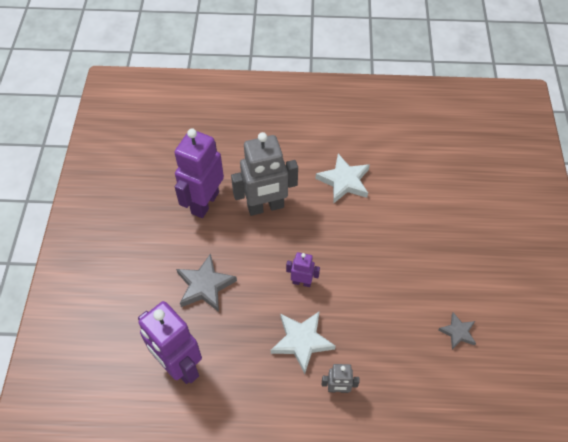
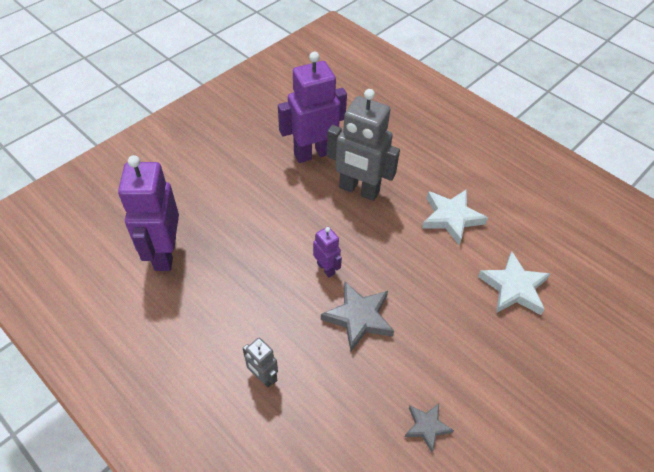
camera: 40 degrees right, 5 degrees down
grey star [176,253,237,312] -> grey star moved to [321,282,394,351]
white star [271,311,336,374] -> white star moved to [478,252,551,315]

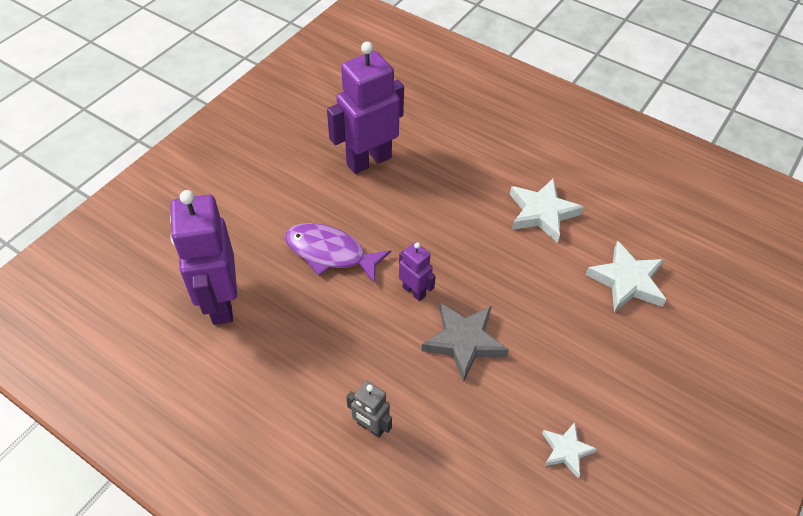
camera: 10 degrees left, 0 degrees up
grey robot [327,89,400,201] -> none
grey star [404,403,454,452] -> white star [542,422,597,478]
none -> purple fish [285,223,391,283]

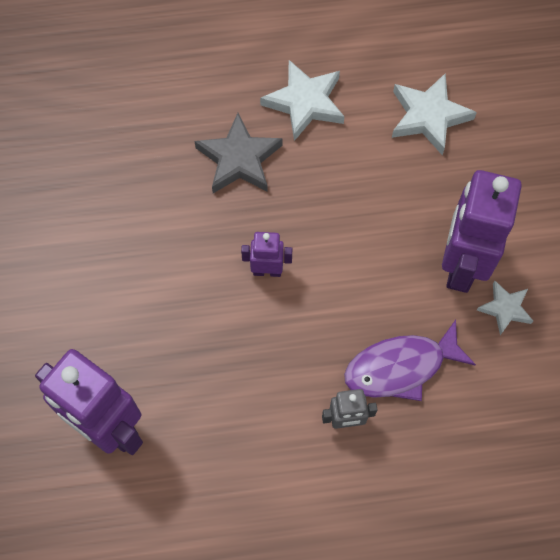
camera: 40 degrees left, 15 degrees up
purple fish [285,223,391,283] -> purple fish moved to [344,320,476,401]
purple robot [327,42,404,174] -> purple robot moved to [442,170,522,293]
grey star [421,302,509,382] -> grey star moved to [195,113,283,193]

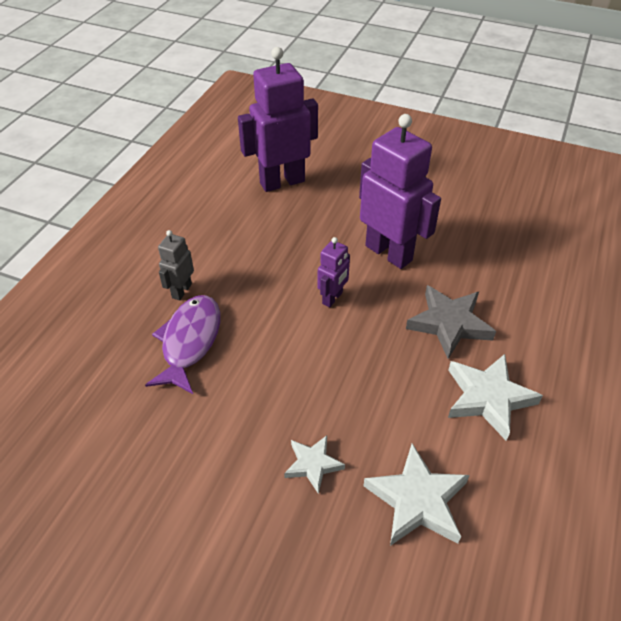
camera: 120 degrees right, 20 degrees down
purple robot [442,170,522,293] -> purple robot moved to [359,114,441,269]
white star [477,281,533,335] -> white star moved to [284,435,345,494]

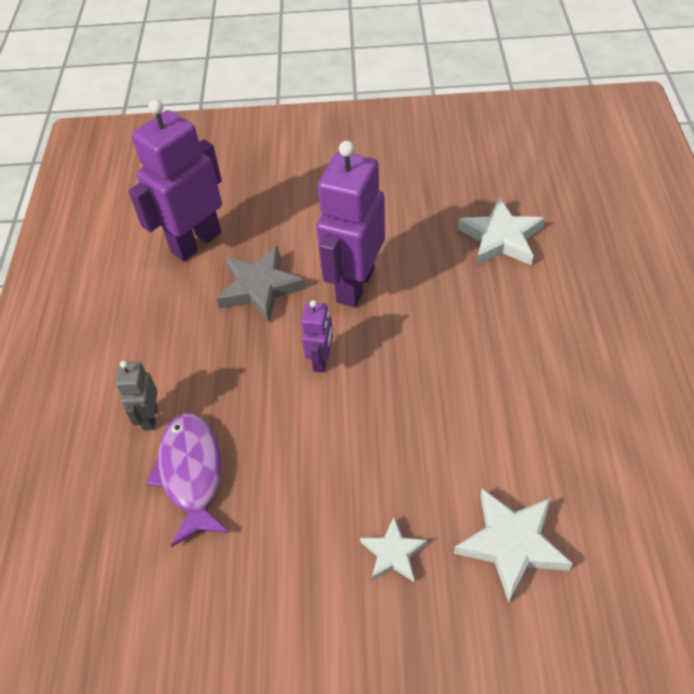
camera: 20 degrees left, 5 degrees up
purple robot [359,114,441,269] -> purple robot turned 90 degrees counterclockwise [316,141,385,307]
grey star [406,285,496,359] -> grey star moved to [217,246,306,322]
white star [448,354,543,441] -> white star moved to [458,197,545,265]

